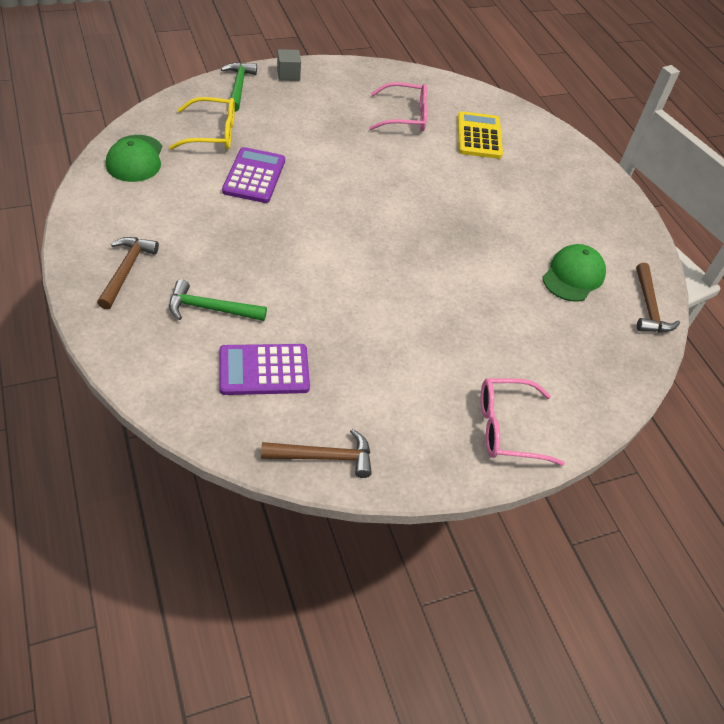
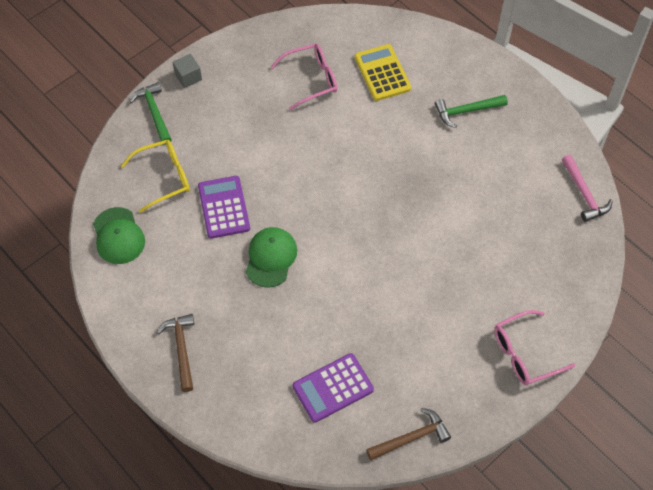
camera: 15 degrees left, 10 degrees up
green hammer [169,279,267,321] -> green hammer moved to [435,95,508,128]
green cap [542,244,606,302] -> green cap moved to [246,227,297,288]
brown hammer [636,263,680,333] -> pink hammer [562,155,613,222]

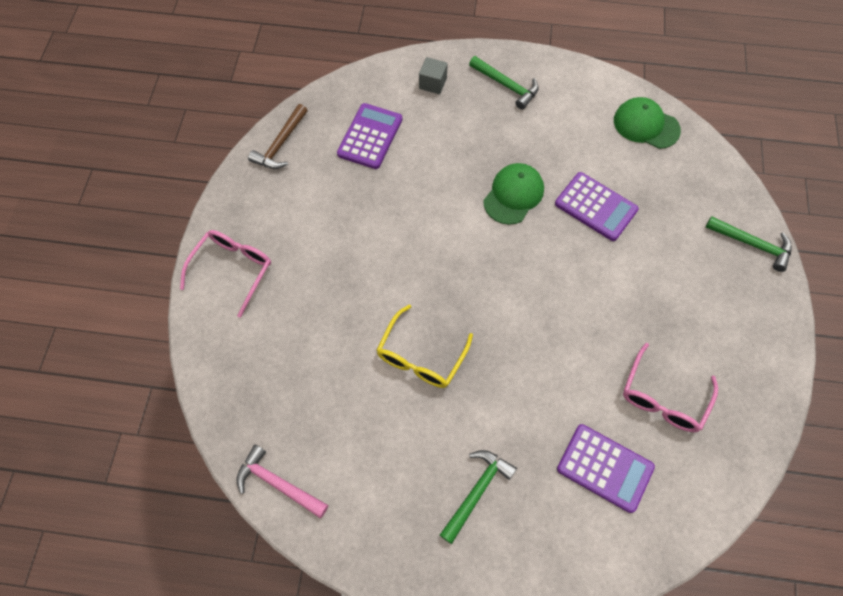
camera: 140 degrees right, 5 degrees up
yellow glasses [121,140,190,213] -> yellow glasses moved to [376,304,473,388]
brown hammer [157,314,195,392] -> green hammer [469,56,539,110]
grey cube [172,54,202,88] -> grey cube moved to [419,57,448,94]
green cap [246,227,297,288] -> green cap turned 120 degrees counterclockwise [483,163,544,225]
yellow calculator [355,44,411,101] -> purple calculator [557,424,655,513]

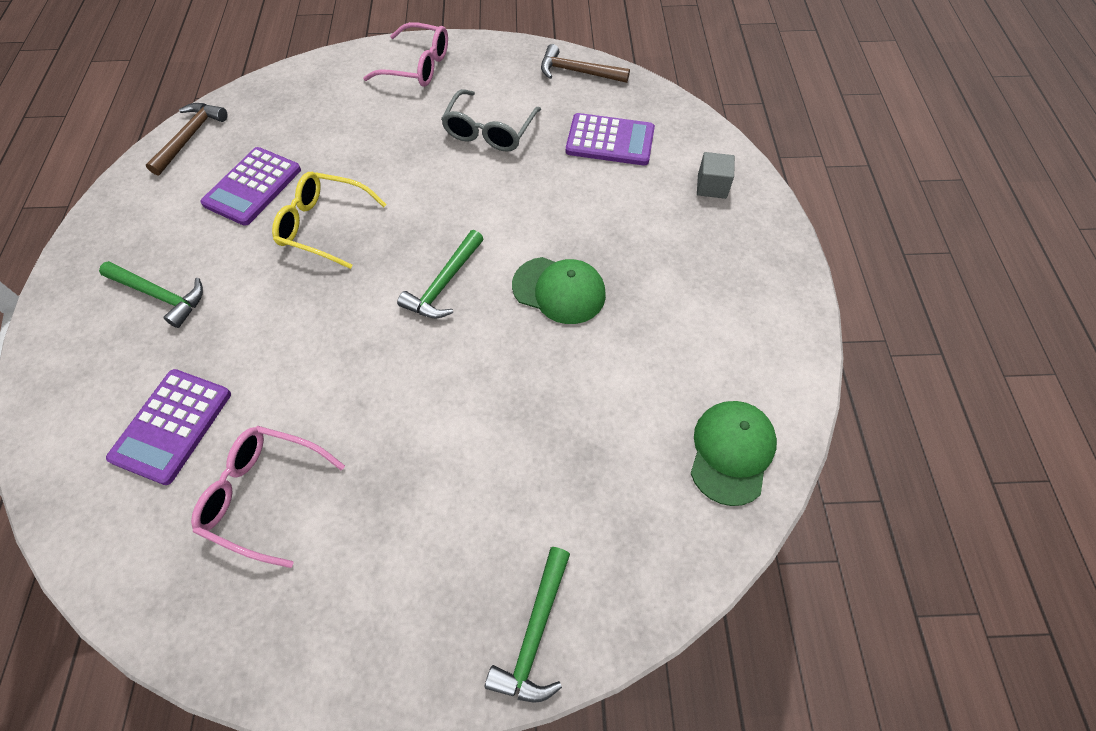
camera: 80 degrees right, 5 degrees down
pink hammer [237,445,328,518] -> brown hammer [146,103,227,176]
green hammer [469,56,539,110] -> green hammer moved to [397,230,484,318]
purple calculator [555,172,639,241] -> purple calculator moved to [200,147,301,226]
none -> grey glasses [441,89,541,152]

